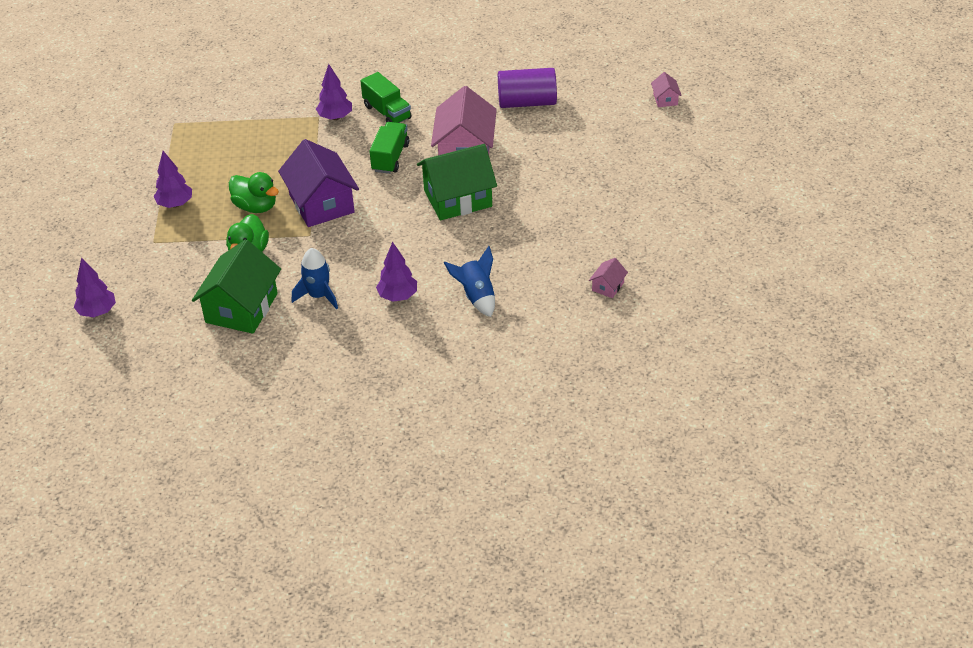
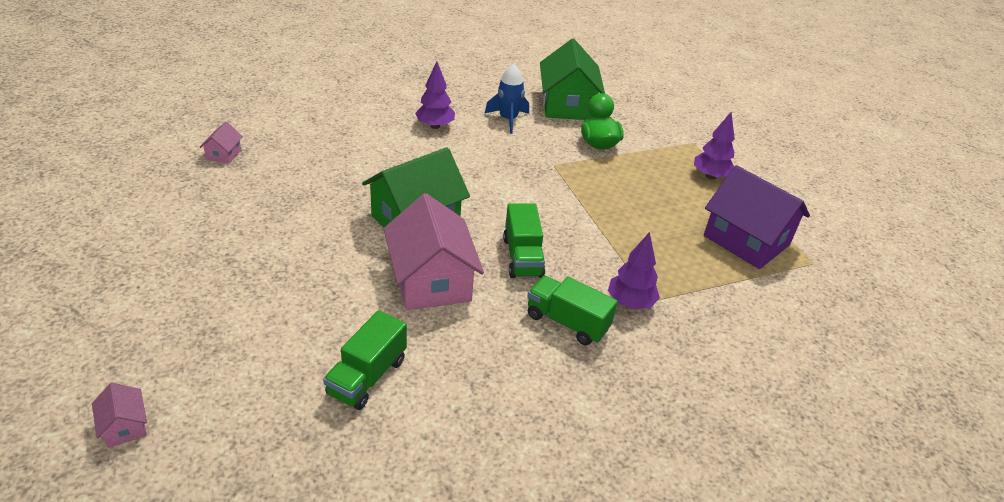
camera: 155 degrees right, 5 degrees down
purple tree [74,258,116,317] -> none
green duck [229,172,279,213] -> none
purple house [278,139,359,227] -> purple house moved to [704,165,810,269]
blue rocket [444,246,495,317] -> none
purple cylinder [498,68,557,108] -> green truck [323,310,407,410]

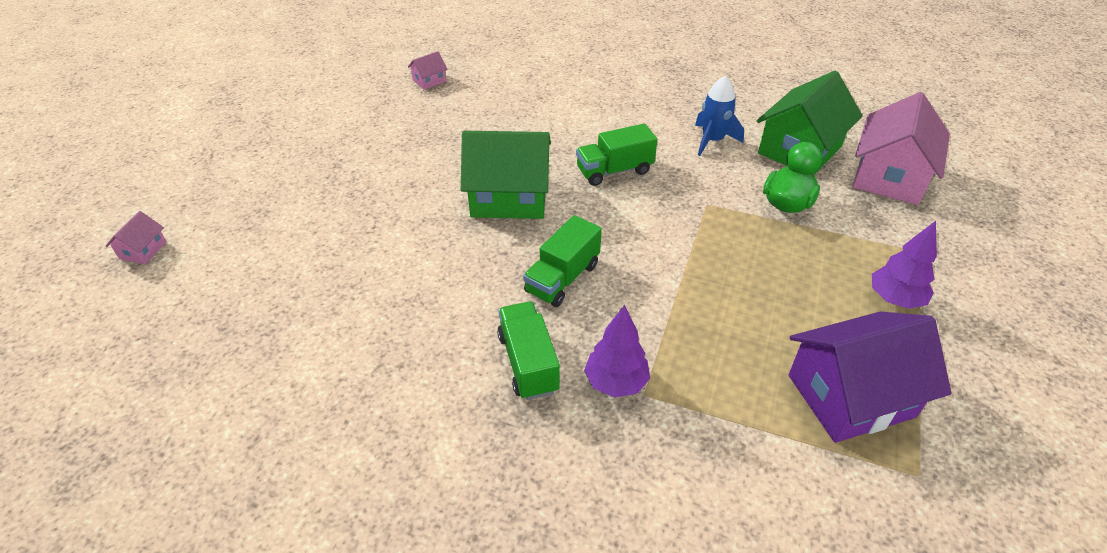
camera: 45 degrees right, 5 degrees up
green truck [323,310,407,410] -> green truck moved to [576,124,658,186]
pink house [384,193,484,310] -> pink house moved to [853,92,950,205]
purple tree [415,61,455,129] -> none
purple house [704,165,810,269] -> purple house turned 75 degrees clockwise [788,311,951,443]

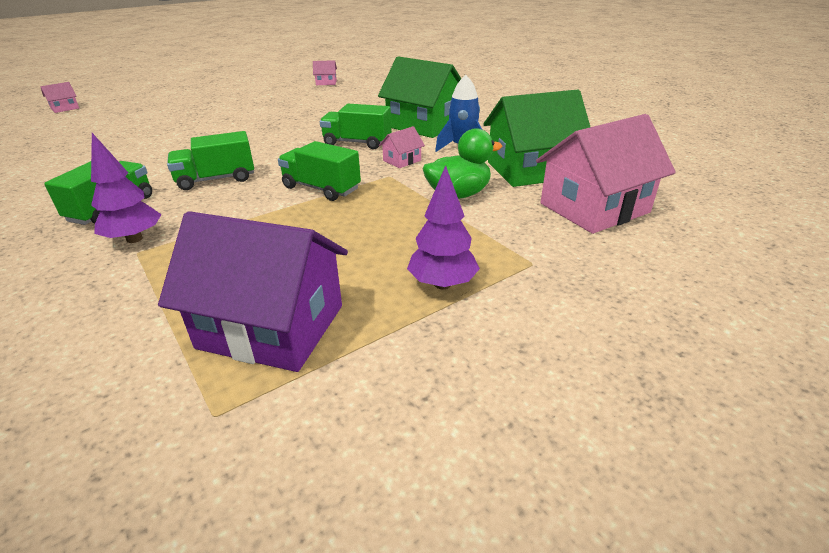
camera: 35 degrees right, 10 degrees down
green house [461,131,551,219] -> green house moved to [378,56,461,138]
none -> green truck [278,141,361,201]
none -> pink house [379,126,425,168]

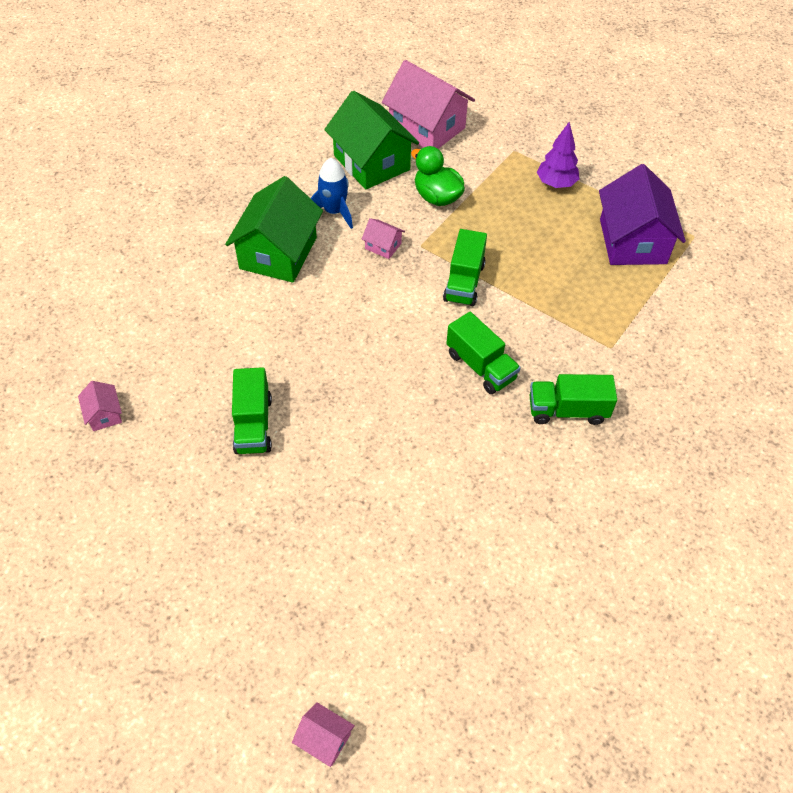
camera: 110 degrees left, 20 degrees up
purple tree [91,133,162,243] -> none
green truck [320,104,391,149] -> green truck moved to [232,367,272,454]

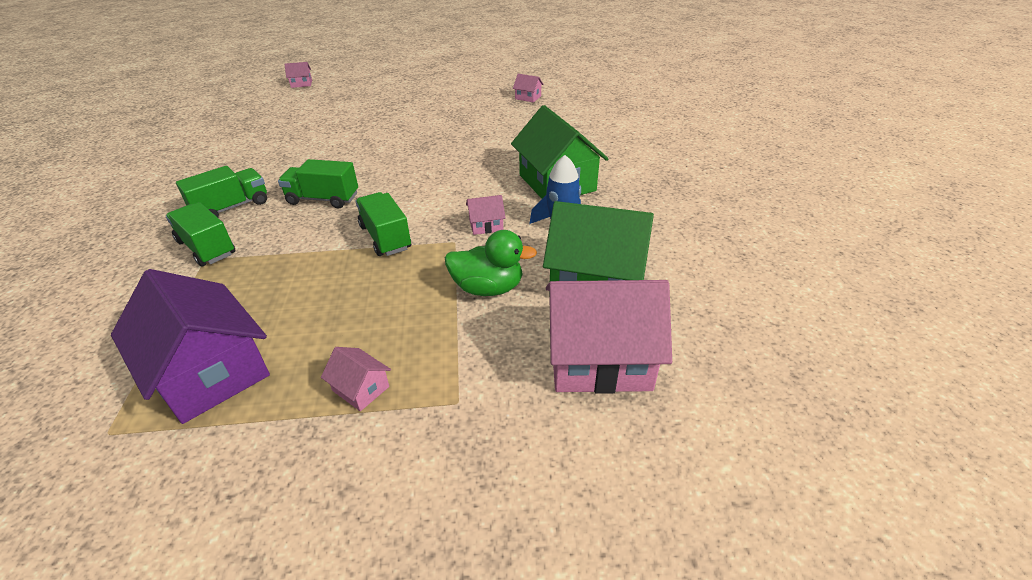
camera: 140 degrees right, 15 degrees down
green truck [232,367,272,454] -> green truck moved to [166,202,235,267]
purple tree [537,122,579,188] -> pink house [321,347,391,411]

